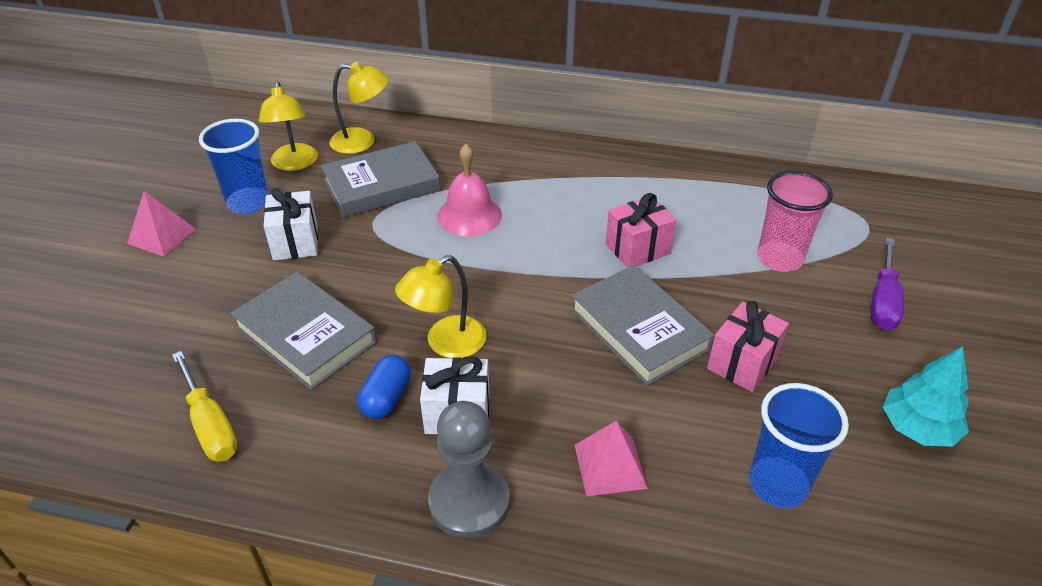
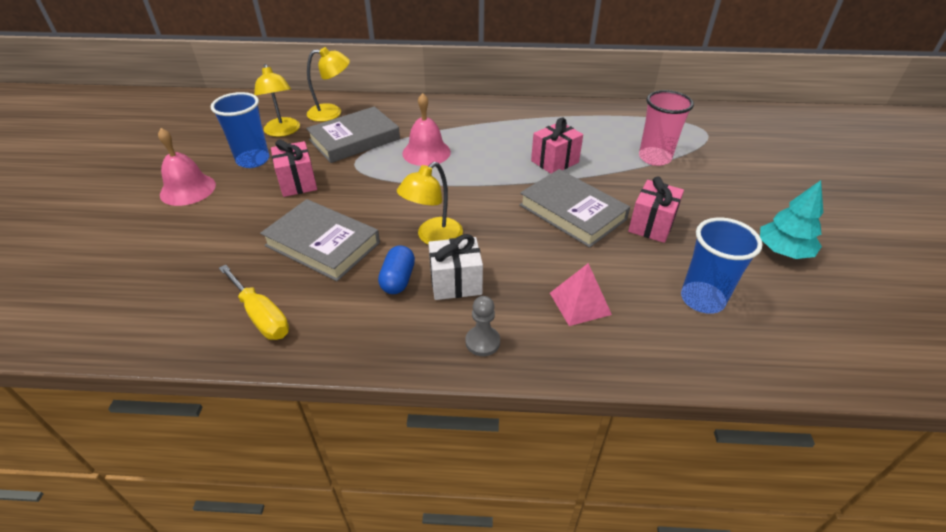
camera: 10 degrees left, 0 degrees up
pink pyramid [127,191,196,257] -> pink bell [158,128,216,206]
white gift [264,188,318,261] -> pink gift [271,139,317,197]
grey pawn [428,401,510,539] -> grey pawn [465,296,500,356], size x0.55
purple screwdriver [871,238,904,330] -> none

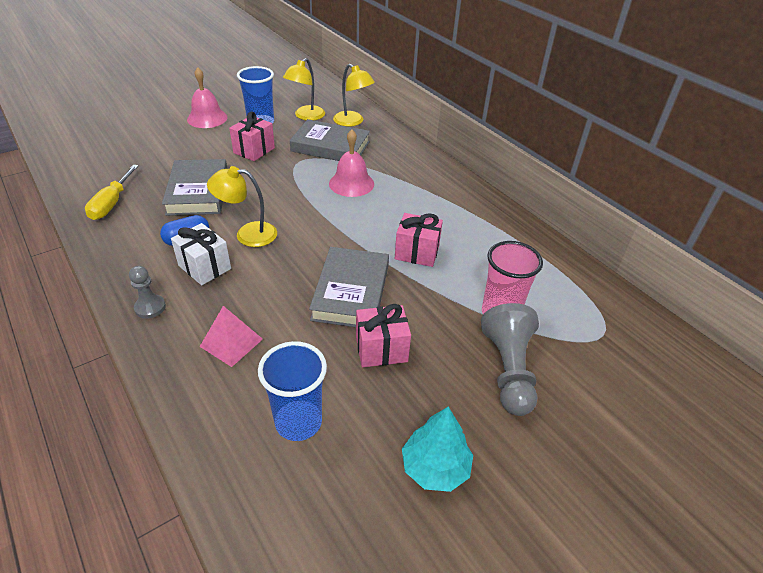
camera: 50 degrees right, 0 degrees up
none -> grey pawn [481,303,539,416]

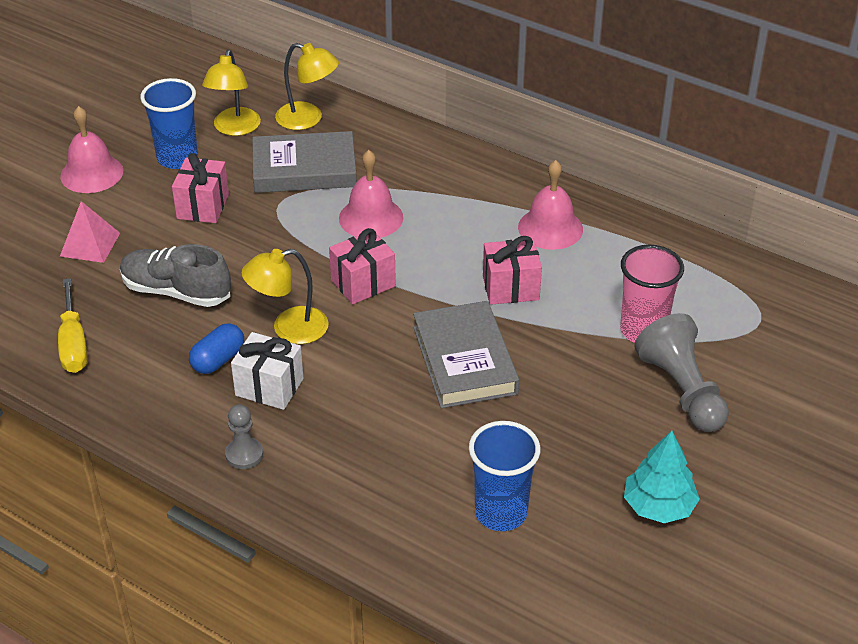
camera: 20 degrees left, 0 degrees up
grey book [162,159,227,216] -> grey shoe [120,244,231,307]
pink pyramid [200,306,263,367] -> pink pyramid moved to [60,201,120,263]
pink gift [356,304,411,367] -> pink gift moved to [329,228,396,304]
none -> pink bell [518,160,583,250]

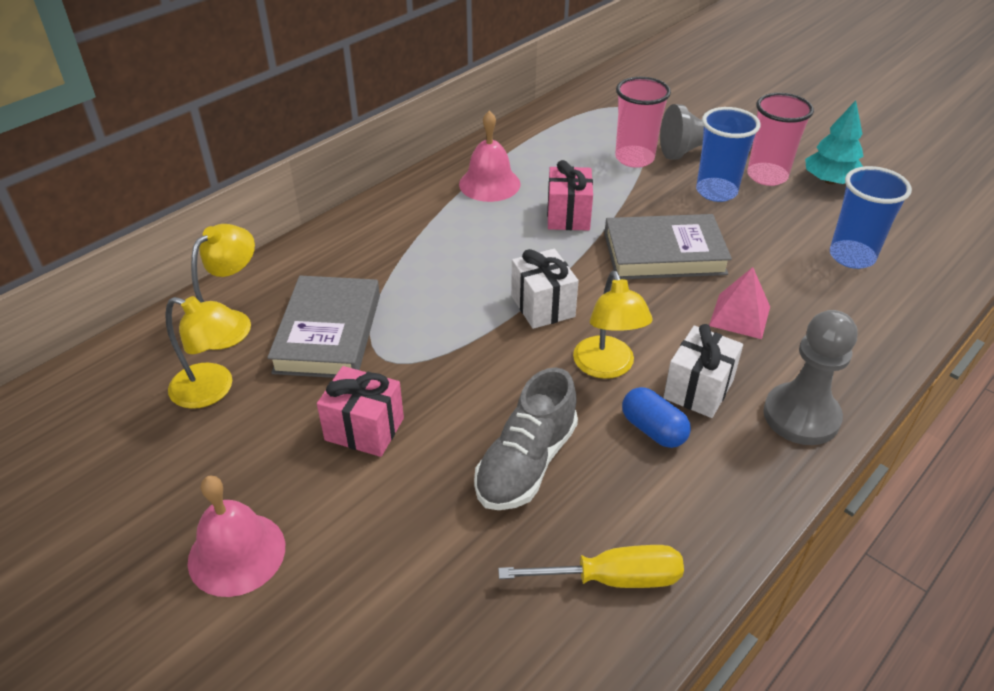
camera: 80 degrees left, 0 degrees up
pink pyramid [60,201,120,263] -> pink pyramid moved to [709,267,770,339]
blue cup [140,78,198,169] -> blue cup moved to [696,107,761,202]
grey pawn [225,405,263,469] -> grey pawn [763,310,857,445], size x1.81
pink gift [329,228,396,304] -> white gift [511,249,578,329]
pink bell [339,150,403,238] -> none
none -> pink cup [747,93,814,186]

